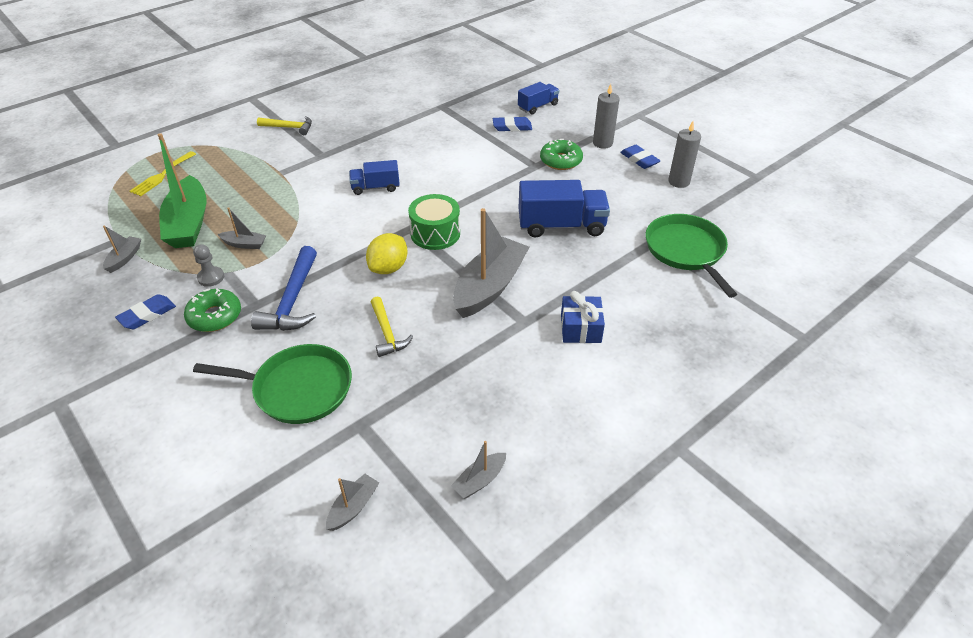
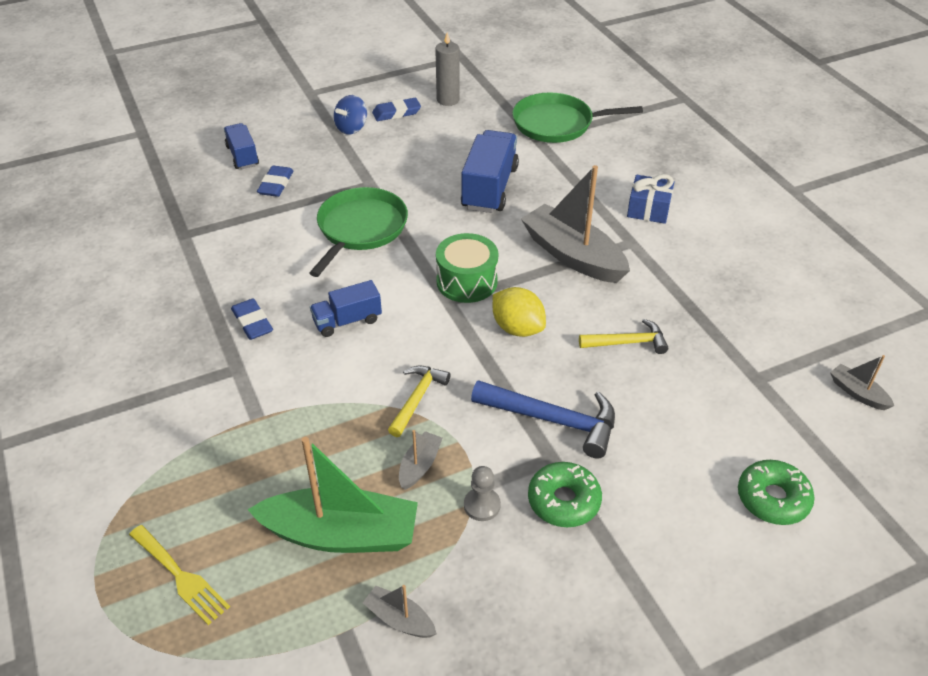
camera: 75 degrees left, 0 degrees up
blue eraser [115,294,176,329] -> blue eraser moved to [231,298,273,340]
green pan [193,344,352,424] -> green pan moved to [309,187,408,277]
yellow hammer [257,116,312,135] -> yellow hammer moved to [388,366,451,437]
blue truck [349,160,400,195] -> blue truck turned 60 degrees clockwise [310,280,382,337]
grey boat [451,441,506,499] -> none
green donut [540,139,583,170] -> green donut moved to [738,460,815,525]
grey candle [593,84,619,149] -> blue spinning top [334,95,367,135]

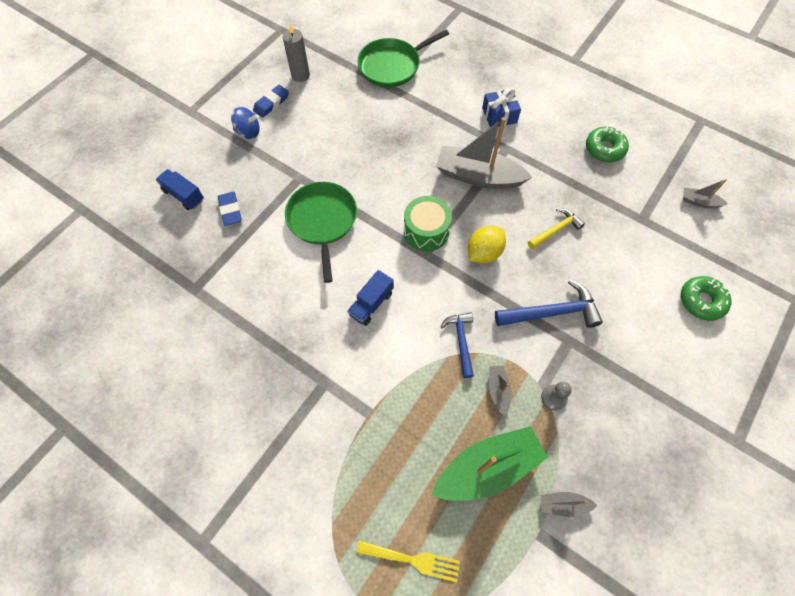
camera: 30 degrees left, 20 degrees up
blue eraser [231,298,273,340] -> none
blue spinning top [334,95,367,135] -> blue spinning top turned 90 degrees counterclockwise [231,107,260,139]
yellow hammer [388,366,451,437] -> blue hammer [440,312,474,378]
blue truck [461,130,519,213] -> none
yellow lemon [493,287,546,337] -> yellow lemon turned 60 degrees counterclockwise [468,226,506,263]
green donut [528,462,602,527] -> green donut moved to [586,126,629,162]

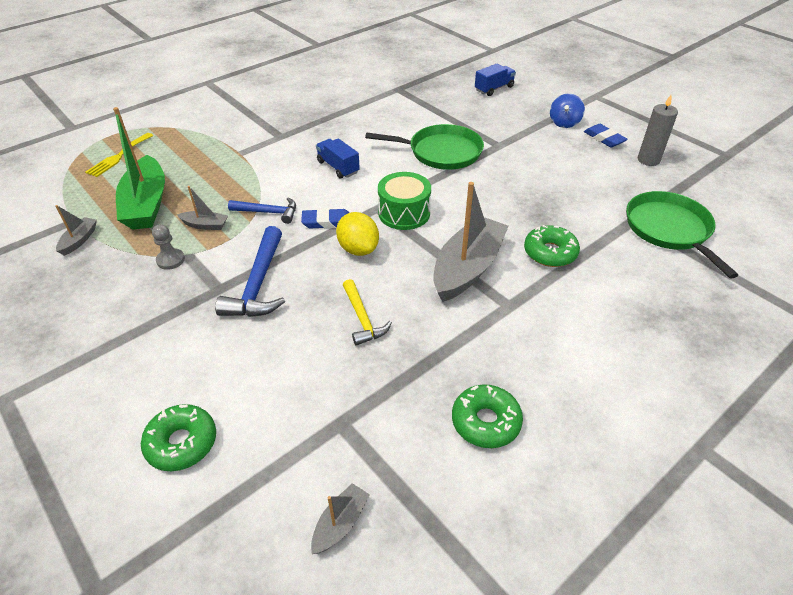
camera: 105 degrees right, 20 degrees down
blue eraser [218,191,242,226] -> blue eraser moved to [301,208,349,229]
blue gift [482,88,521,128] -> none
none -> green donut [524,225,580,267]

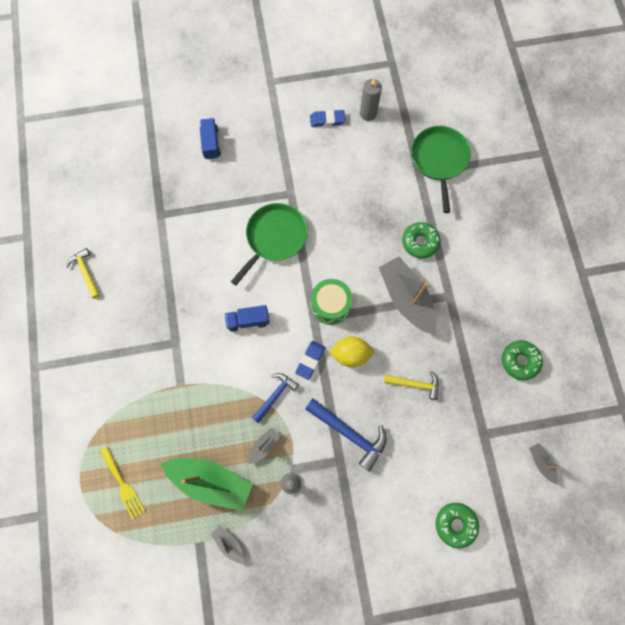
camera: 60 degrees left, 30 degrees up
blue spinning top [550,93,585,128] -> none
green pan [626,191,738,279] -> green pan turned 75 degrees clockwise [411,126,471,213]
none -> yellow hammer [66,248,100,299]

